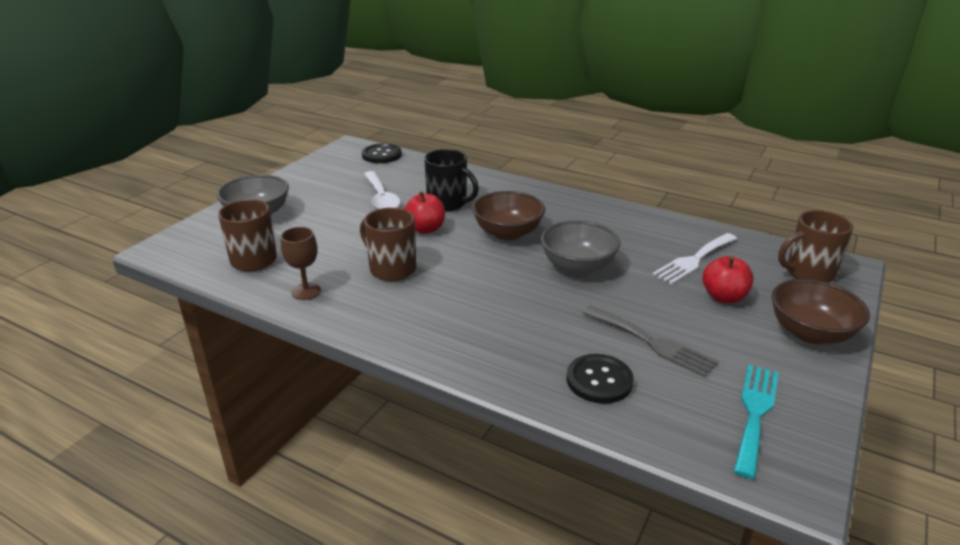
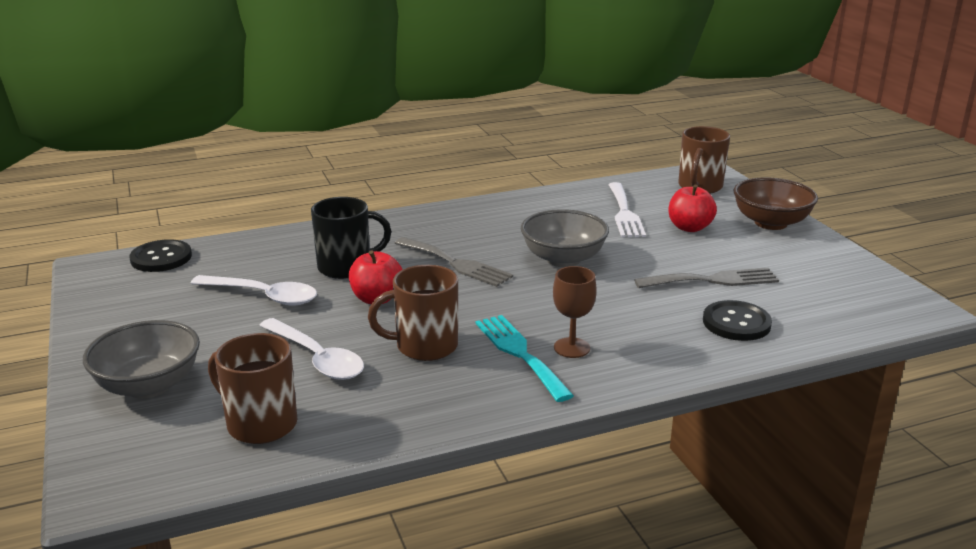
camera: 50 degrees left, 5 degrees down
brown goblet [281,227,321,300] -> brown goblet moved to [553,266,597,358]
brown bowl [472,191,545,240] -> grey fork [395,237,513,287]
turquoise fork [733,365,779,479] -> turquoise fork moved to [476,315,574,402]
none -> white spoon [259,318,364,380]

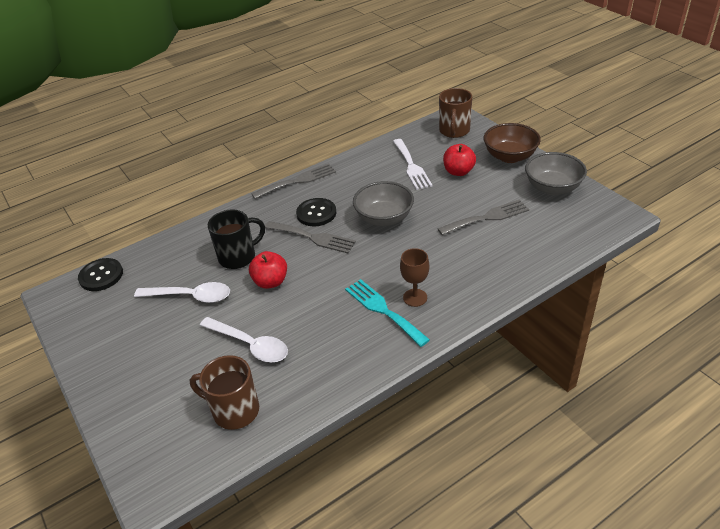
camera: 10 degrees left, 15 degrees up
grey bowl [83,320,200,399] -> grey bowl moved to [525,152,587,195]
brown mug [368,265,458,361] -> none
black button [703,300,772,341] -> black button moved to [296,198,336,226]
none -> grey fork [251,163,336,199]

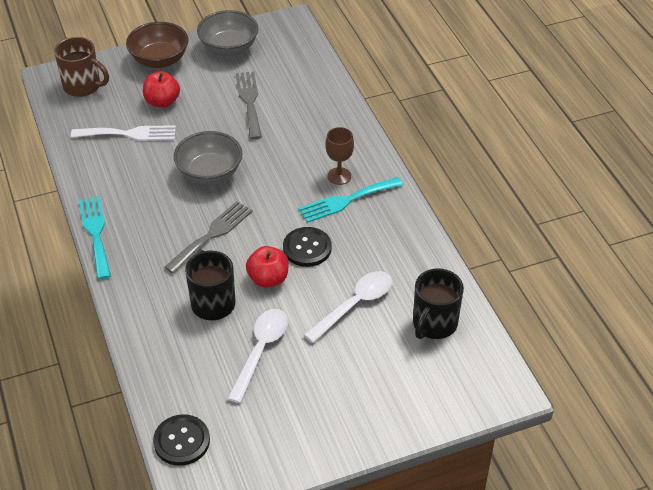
camera: 80 degrees left, 5 degrees up
brown mug [190,355,259,430] -> black mug [413,268,464,339]
grey fork [251,163,336,199] -> turquoise fork [79,196,111,279]
black button [296,198,336,226] -> black button moved to [283,227,332,267]

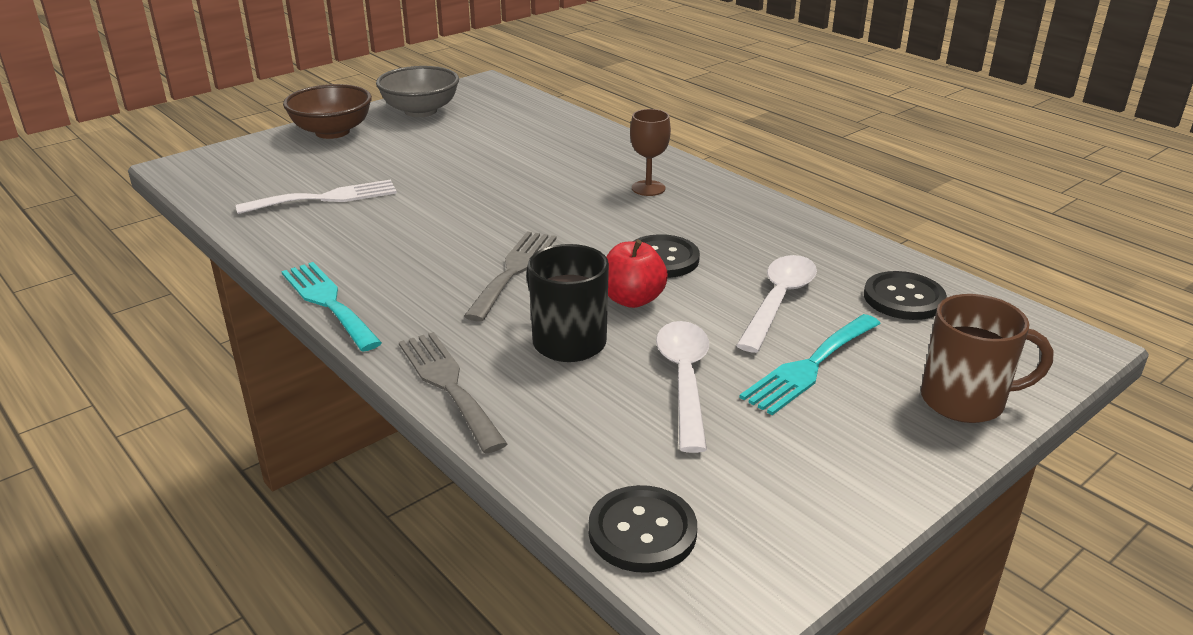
camera: 20 degrees left, 15 degrees down
brown mug [54,37,109,97] -> brown mug moved to [921,294,1054,423]
red apple [143,71,180,108] -> none
grey bowl [174,131,242,185] -> none
grey fork [236,71,262,139] -> grey fork moved to [399,332,507,454]
turquoise fork [298,177,403,223] -> turquoise fork moved to [739,314,881,415]
black mug [413,268,464,339] -> black button [864,271,947,320]

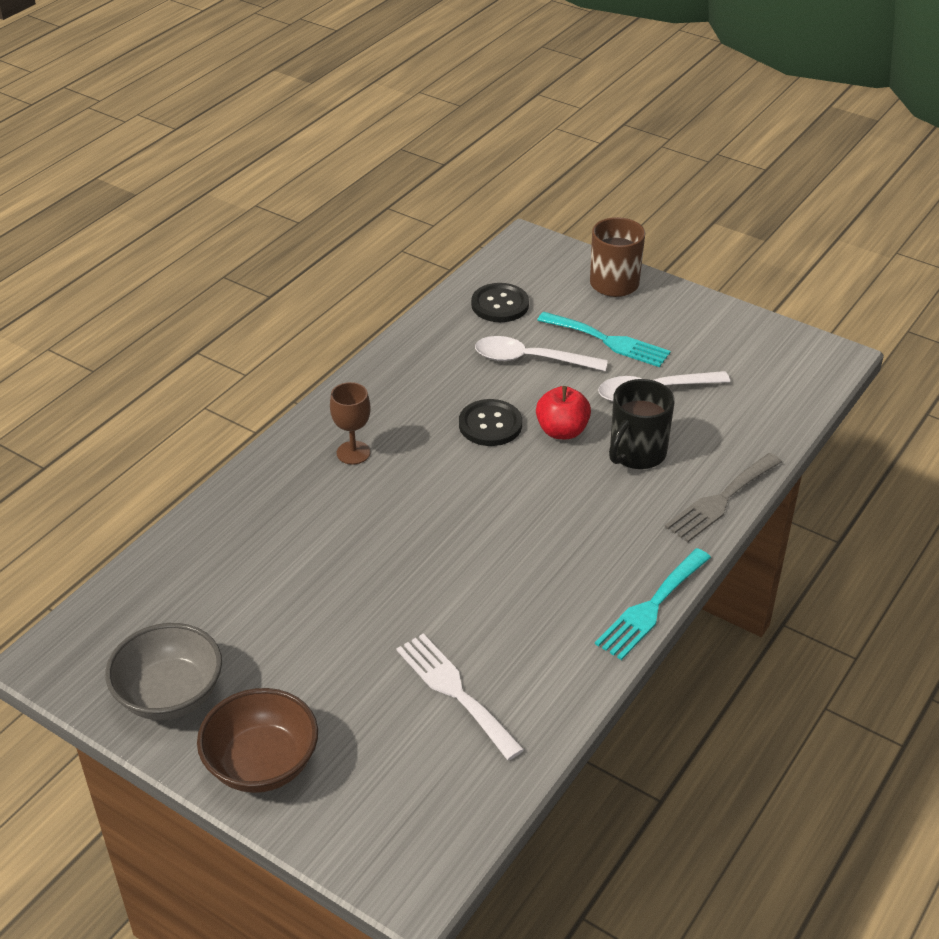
camera: 105 degrees left, 10 degrees up
grey fork [464,231,557,322] -> none
black button [588,485,697,573] -> none

